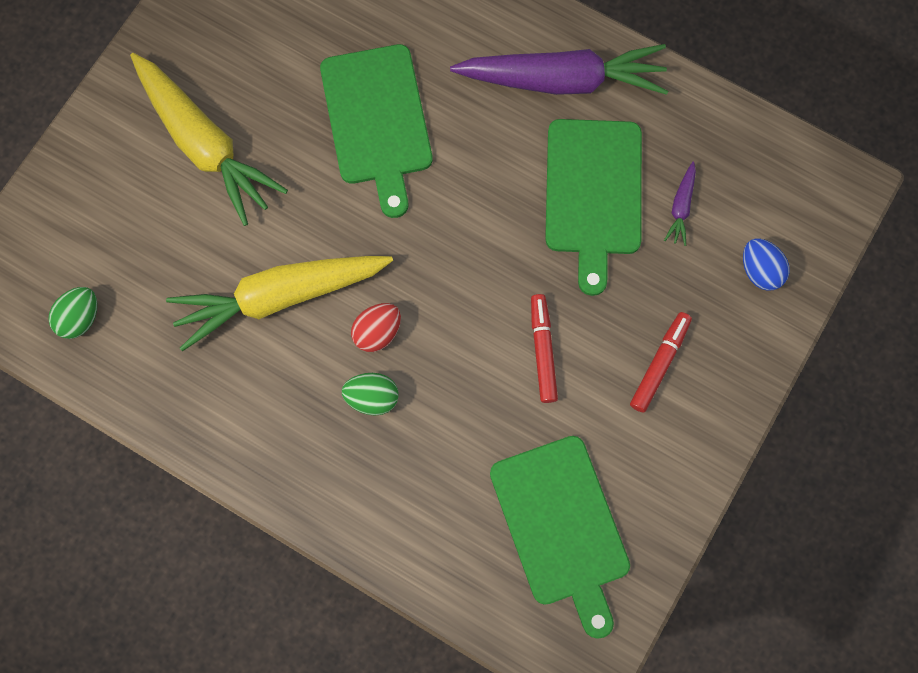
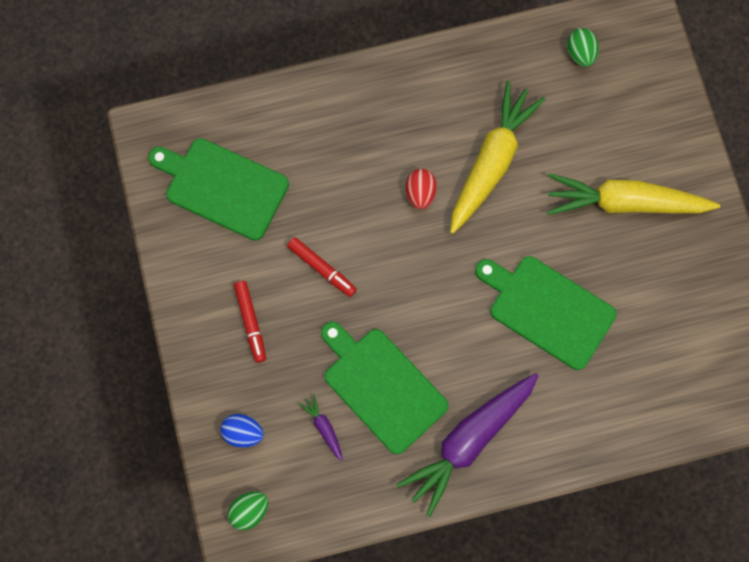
camera: 135 degrees right, 0 degrees up
green egg [342,373,399,416] -> green egg moved to [228,491,268,530]

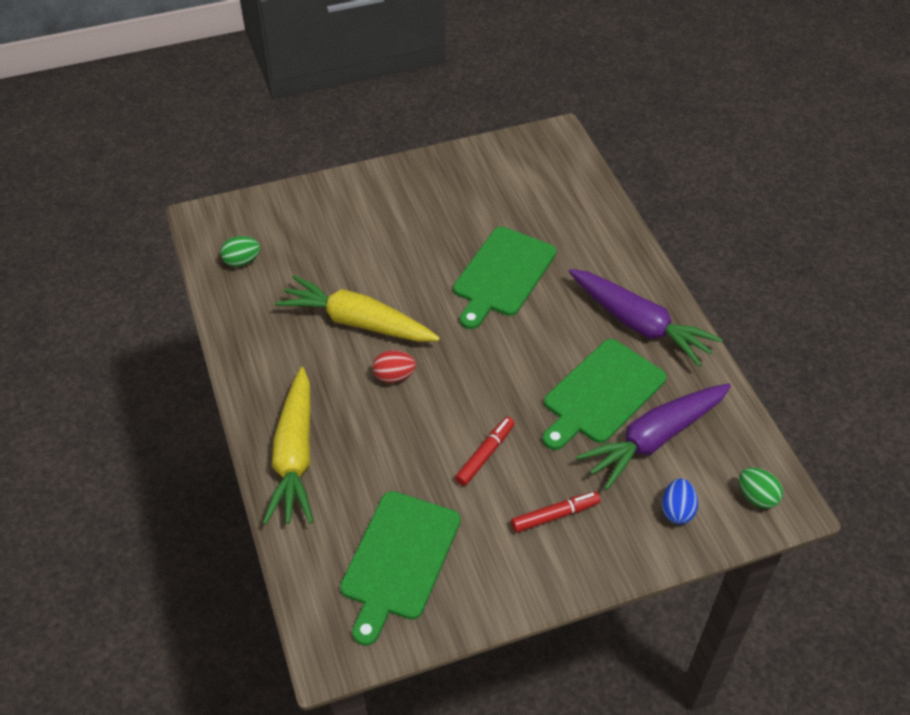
camera: 95 degrees left, 25 degrees down
purple carrot [299,394,343,461] -> purple carrot [576,383,731,490], size x2.47
yellow carrot [547,173,720,215] -> yellow carrot moved to [263,367,313,525]

